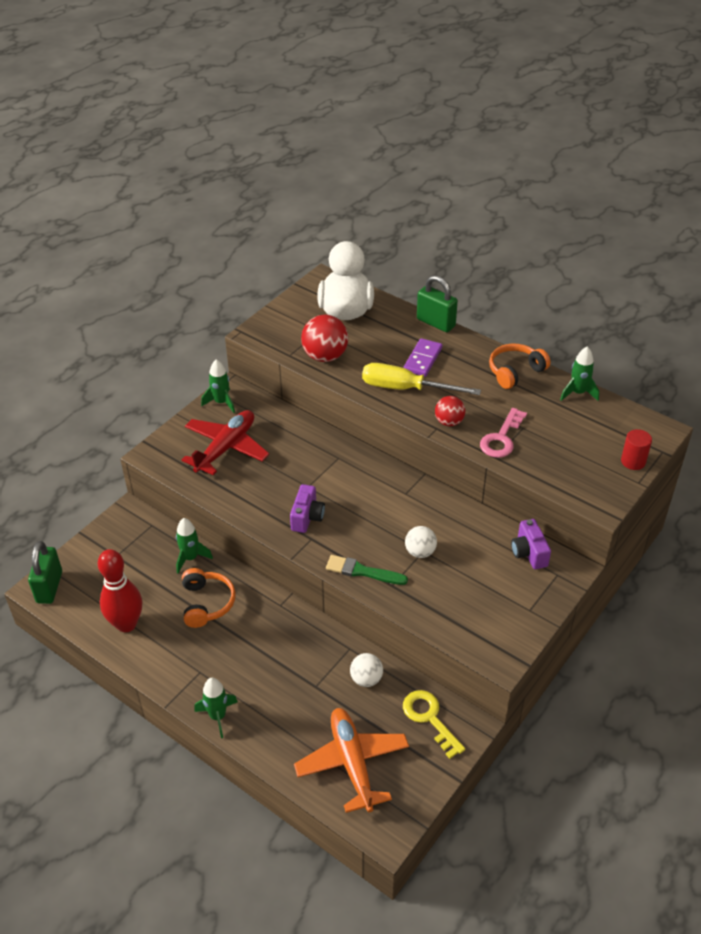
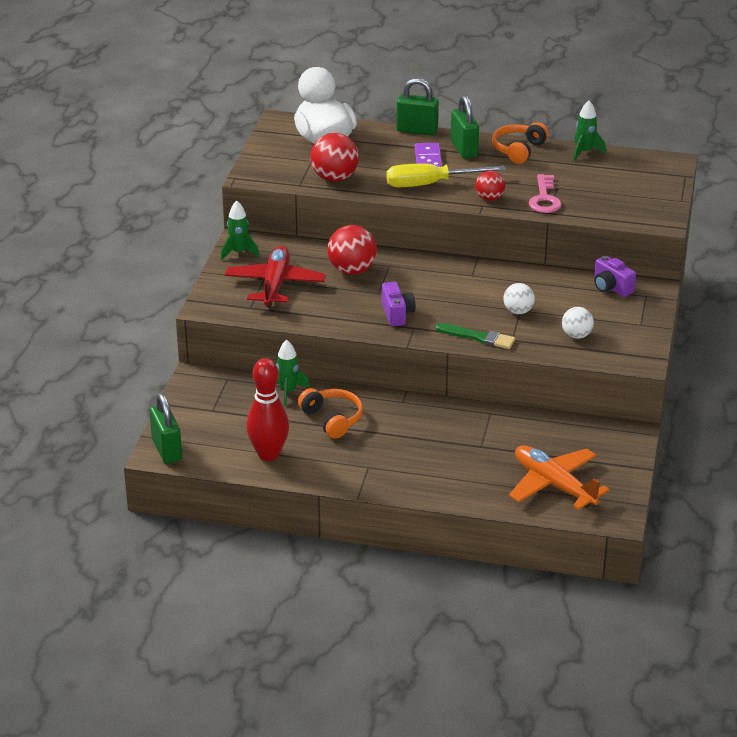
camera: 25 degrees left, 10 degrees down
green rocket [194,678,238,738] -> none
green brush [326,555,408,585] -> green brush turned 150 degrees counterclockwise [436,323,515,349]
white ball [350,653,383,687] -> white ball moved to [562,307,594,339]
yellow key [403,690,465,759] -> none
red cylinder [621,429,652,470] -> none
none -> red ball [327,225,377,275]
none -> green padlock [451,95,479,159]

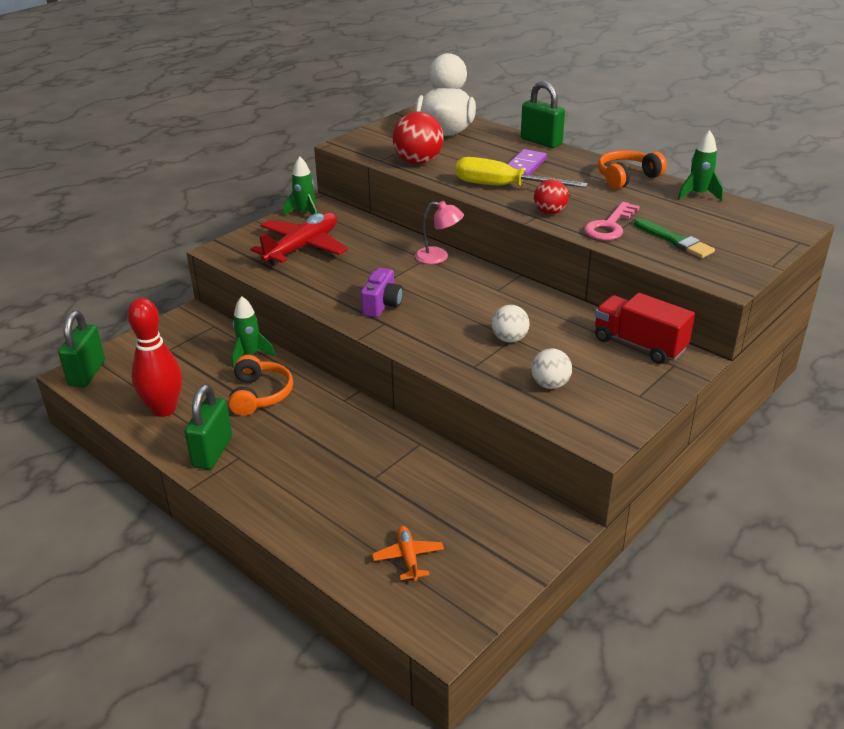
camera: 30 degrees right, 0 degrees up
red ball [327,225,377,275] -> none
green brush [436,323,515,349] -> green brush moved to [634,218,715,258]
green padlock [451,95,479,159] -> green padlock moved to [184,384,232,470]
orange plane [509,445,610,510] -> orange plane [372,526,444,581], size x0.49
purple camera [594,255,636,297] -> red truck [595,293,695,364]
none -> pink lamp [415,201,464,264]

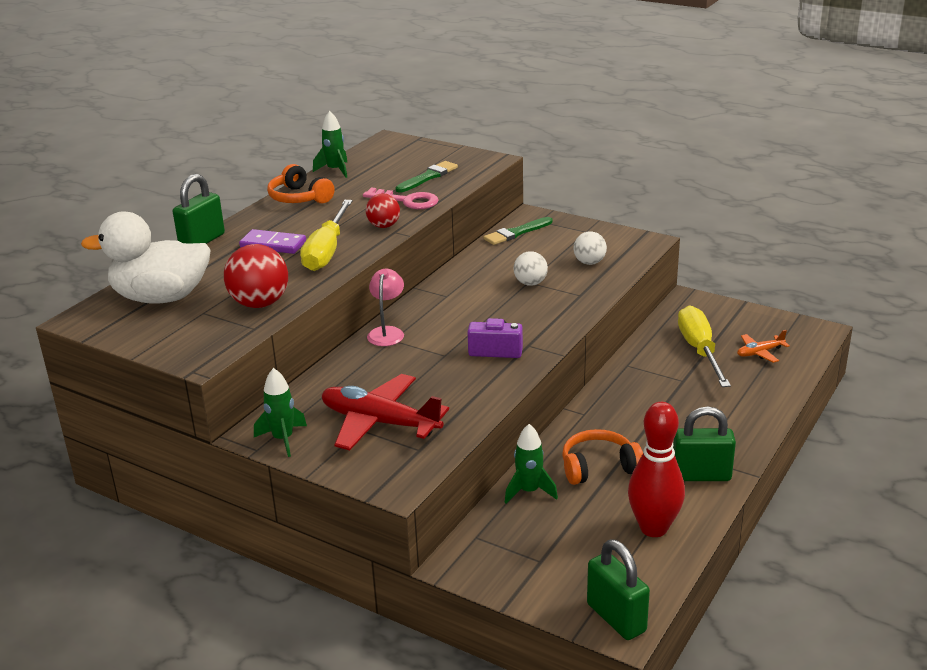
camera: 100 degrees left, 5 degrees down
green padlock [58,311,105,387] -> green padlock turned 60 degrees clockwise [587,539,650,640]
red truck [595,293,695,364] -> green brush [483,217,552,245]
none -> yellow screwdriver [678,305,731,387]

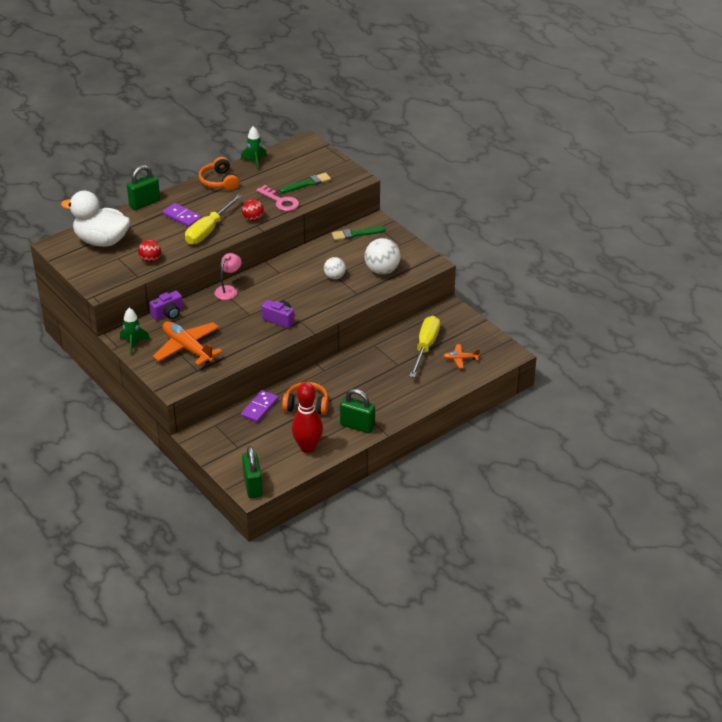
camera: 20 degrees right, 10 degrees up
red ball [224,244,288,308] -> red ball [138,240,161,262], size x0.61
red plane [321,374,449,451] -> orange plane [153,321,222,366]
green rocket [505,424,558,504] -> purple domino [241,390,278,423]
white ball [573,231,607,265] -> white ball [365,238,401,274], size x1.64
none -> purple camera [149,291,183,321]

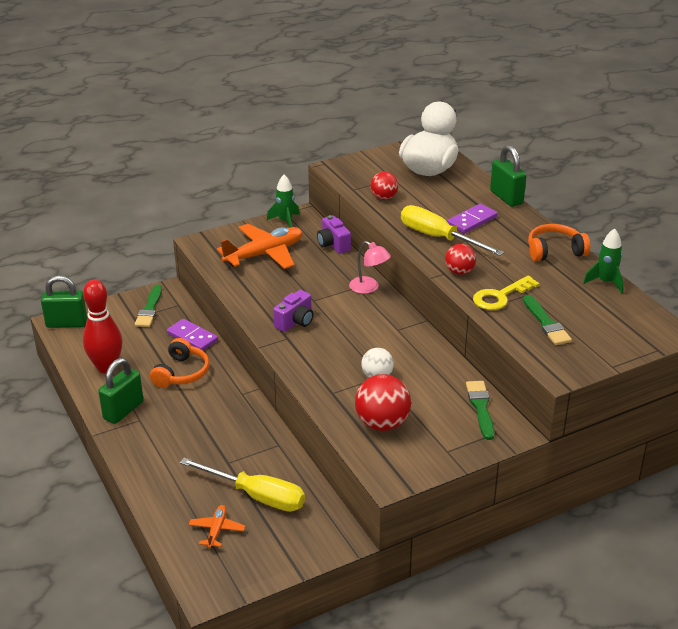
camera: 100 degrees right, 5 degrees down
pink key [256,185,299,211] -> yellow key [473,276,540,310]
white ball [365,238,401,274] -> red ball [355,374,411,431]
none -> green brush [135,284,162,327]

